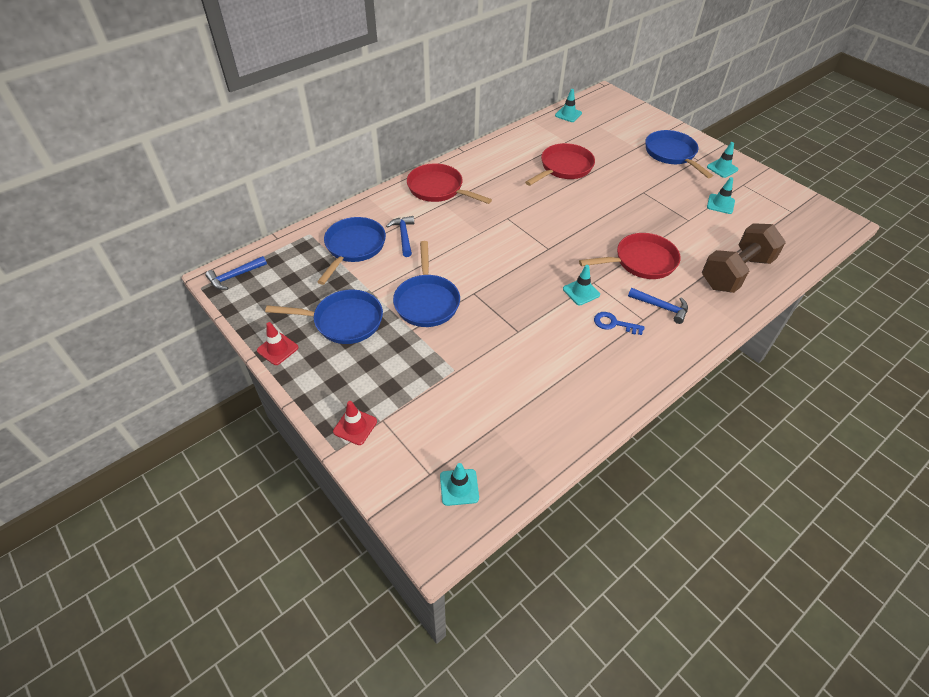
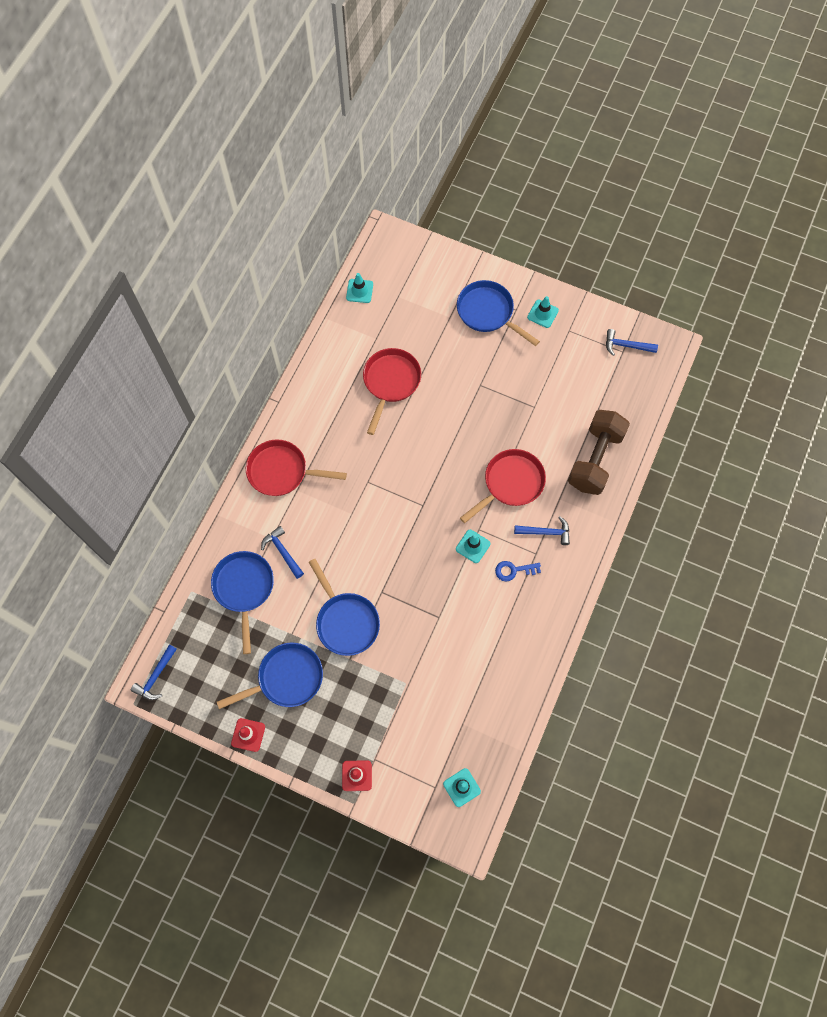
camera: 25 degrees left, 20 degrees up
turquoise traffic cone [707,177,735,214] -> none
none -> blue hammer [606,329,658,356]

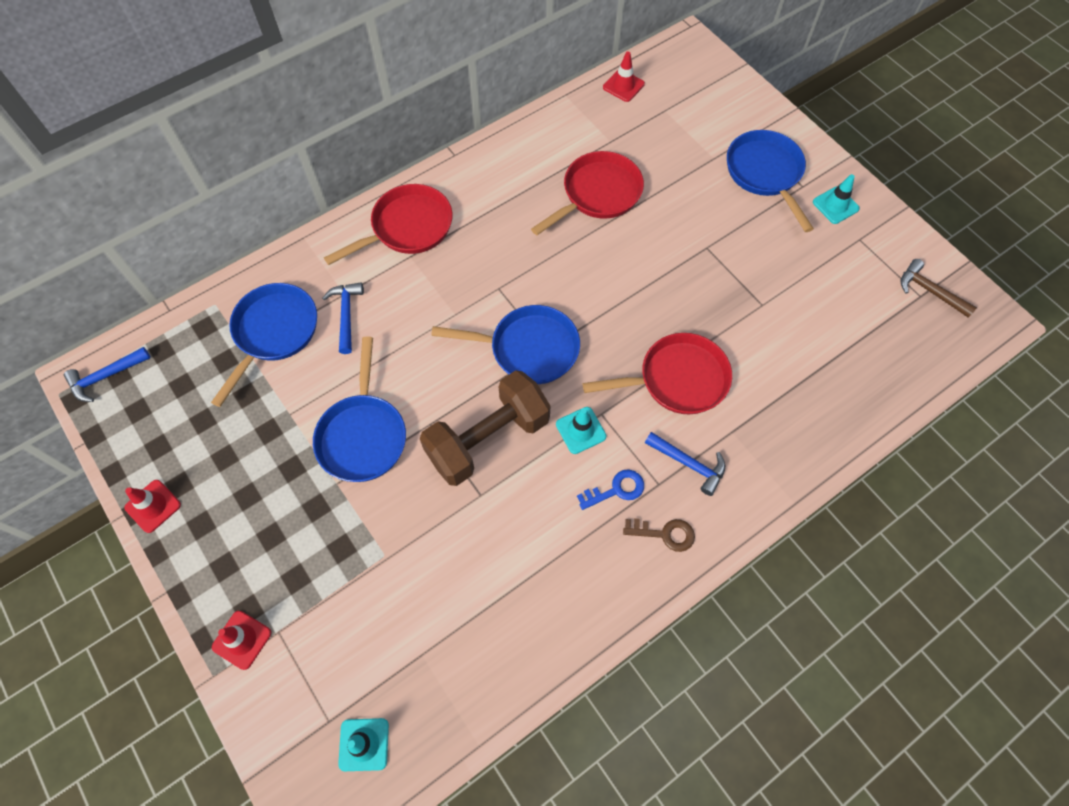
camera: 30 degrees right, 5 degrees down
blue pan [217,643,323,709] -> blue pan moved to [431,305,580,384]
red pan [246,439,347,496] -> red pan turned 105 degrees clockwise [324,184,453,265]
turquoise traffic cone [346,273,373,303] -> red traffic cone [603,52,645,102]
blue key [495,561,541,582] -> blue key turned 135 degrees clockwise [577,469,644,510]
brown dumbbell [568,410,630,495] -> brown dumbbell moved to [420,370,550,486]
blue hammer [606,329,658,356] -> brown hammer [901,259,977,318]
none -> brown key [623,518,695,552]

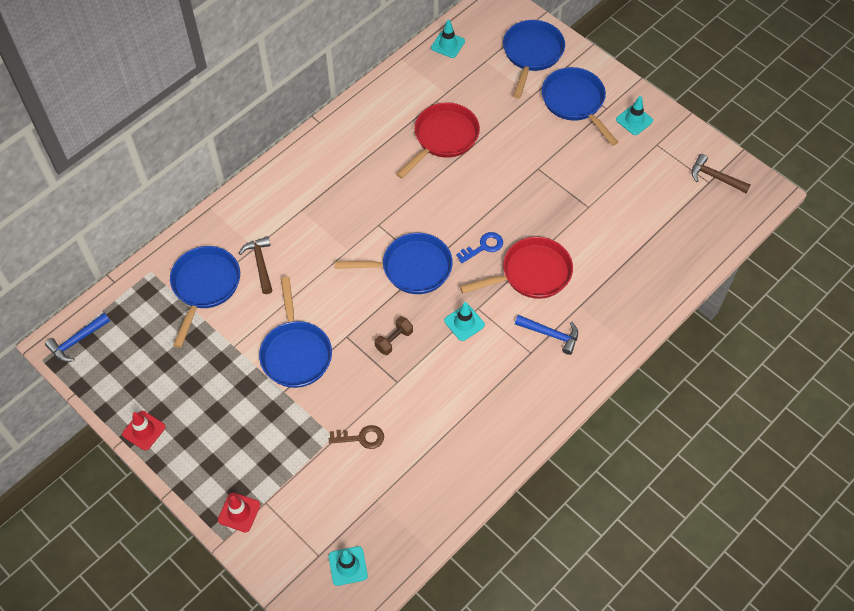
camera: 10 degrees left, 5 degrees down
blue hammer [322,283,364,354] -> brown hammer [239,236,272,294]
red pan [324,184,453,265] -> none
brown dumbbell [420,370,550,486] -> brown dumbbell [374,317,413,355], size x0.42
blue key [577,469,644,510] -> blue key moved to [456,232,503,263]
red traffic cone [603,52,645,102] -> turquoise traffic cone [431,20,465,58]
brown key [623,518,695,552] -> brown key moved to [329,425,384,449]
none -> blue pan [503,20,565,98]

